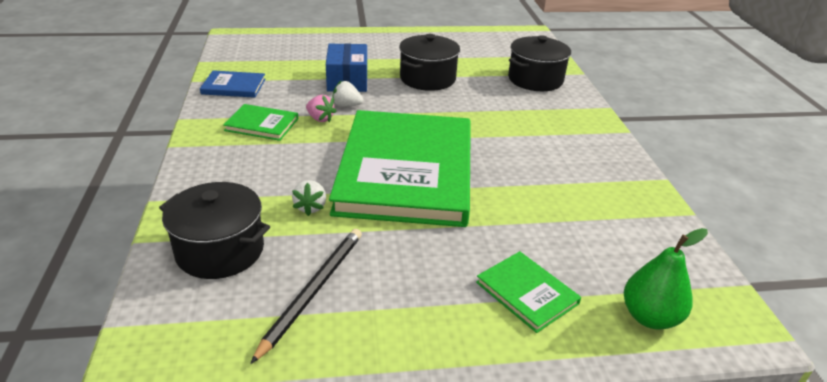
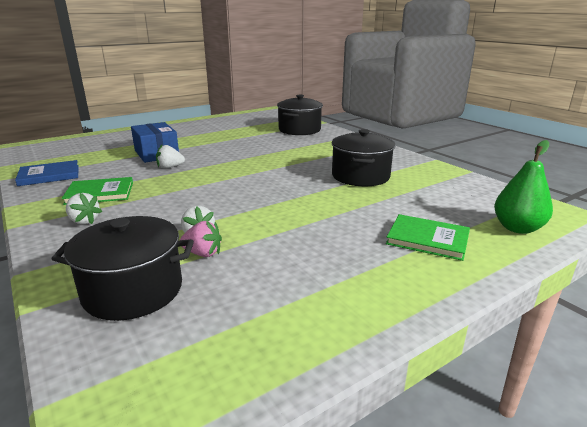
camera: 25 degrees left, 10 degrees down
black pencil [250,229,362,364] -> none
pink strawberry [306,95,336,122] -> pink strawberry moved to [180,221,222,257]
green book [329,110,471,227] -> none
black pot [399,34,460,91] -> black pot moved to [332,129,396,186]
none -> white strawberry [66,193,102,224]

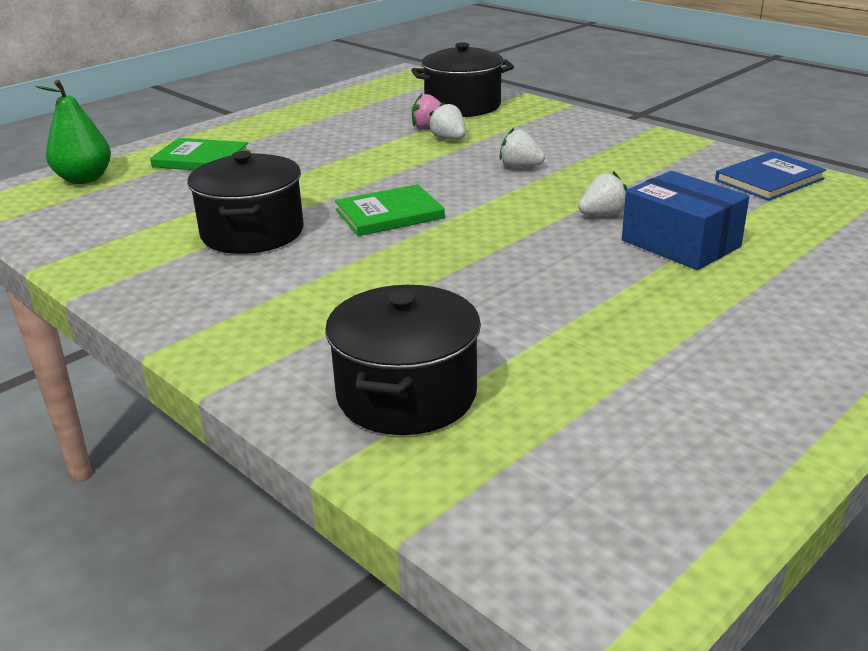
camera: 170 degrees right, 5 degrees up
green book [62,177,133,205] -> green book moved to [335,184,445,236]
white strawberry [66,193,102,224] -> white strawberry moved to [499,128,545,168]

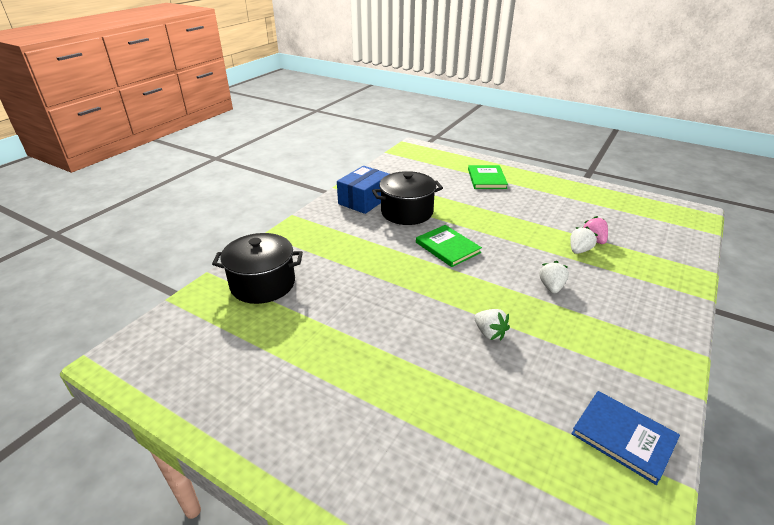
camera: 75 degrees right, 5 degrees up
green pear [35,80,111,184] -> none
black pot [411,42,514,117] -> none
blue box [622,171,749,270] -> blue box moved to [337,166,389,214]

